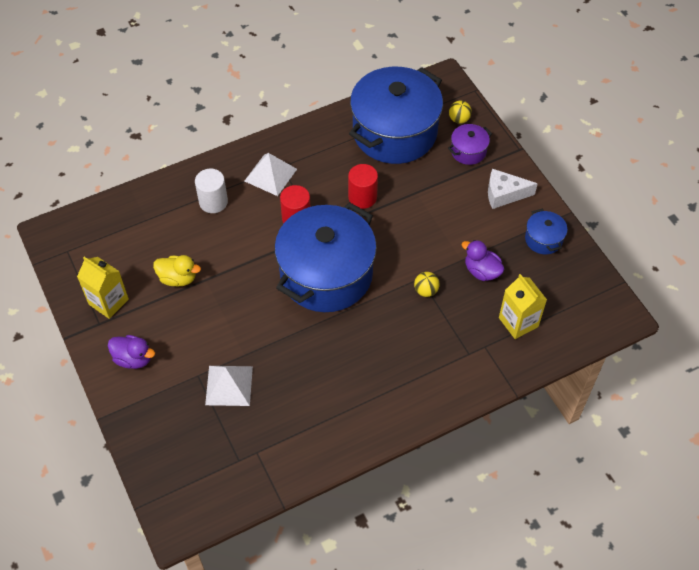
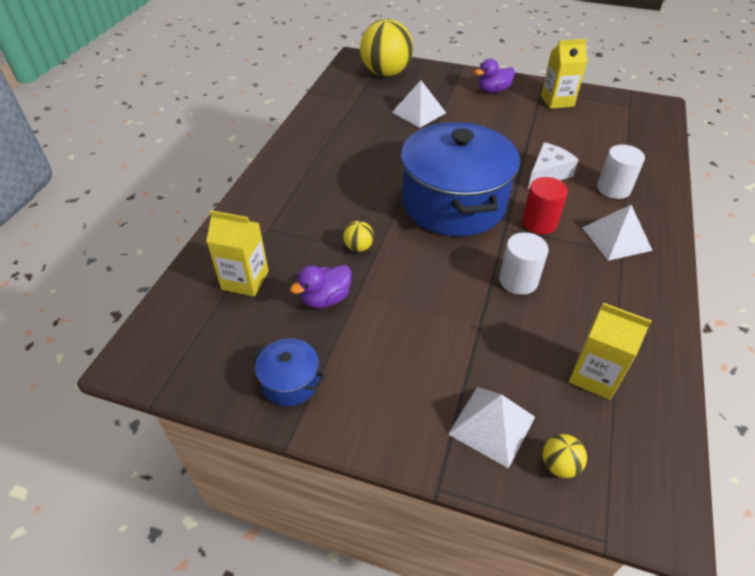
camera: 135 degrees right, 10 degrees down
yellow duck [153,255,201,287] -> none
red cylinder [348,164,378,209] -> white cylinder [499,232,549,295]
blue pot [349,67,443,164] -> yellow carton [569,303,652,400]
purple pot [448,124,492,165] -> white pyramid [448,387,535,468]
purple duck [461,240,505,281] -> purple duck turned 150 degrees clockwise [290,265,352,308]
white cheese [488,169,538,209] -> white cheese moved to [528,142,579,189]
none -> yellow ball [360,19,413,77]

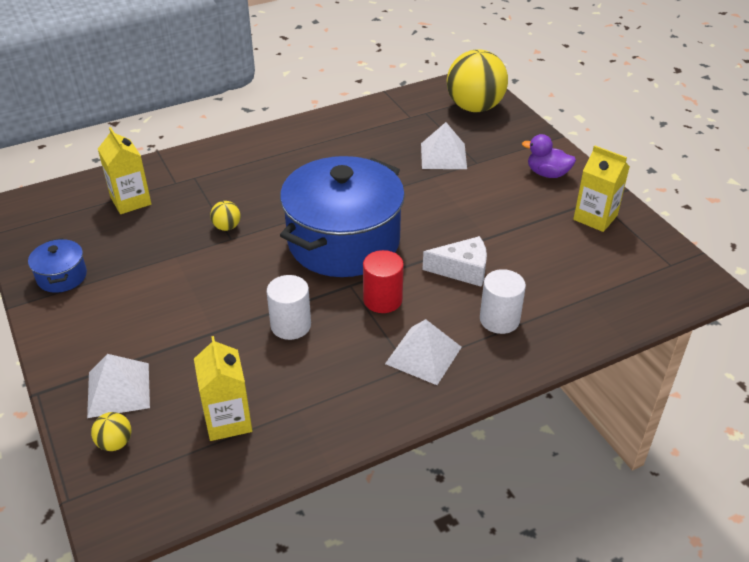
camera: 45 degrees right, 5 degrees down
purple duck [290,265,352,308] -> none

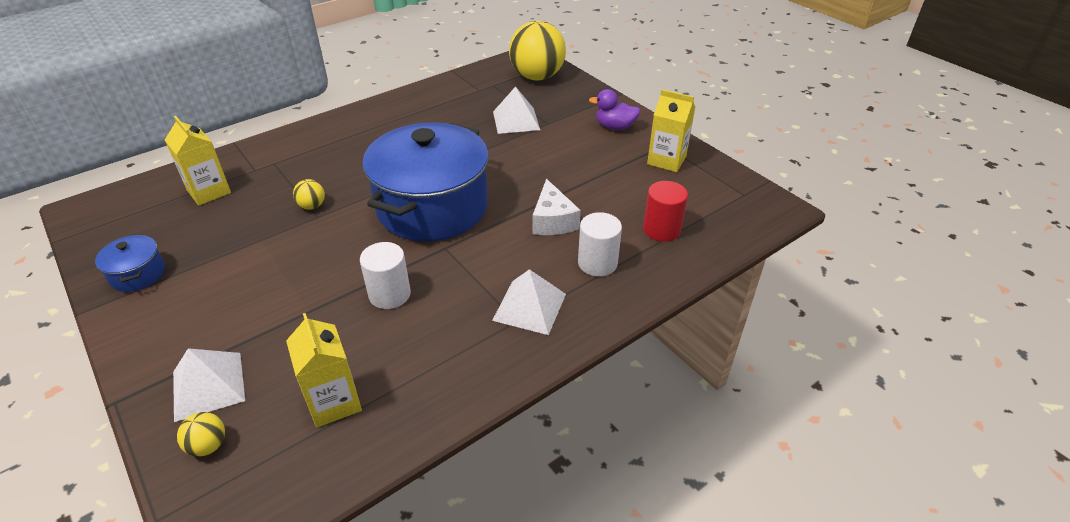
camera: 10 degrees left, 0 degrees up
red cylinder [363,250,404,313] -> red cylinder moved to [643,181,688,242]
white cheese [422,236,487,287] -> white cheese turned 90 degrees clockwise [533,179,581,235]

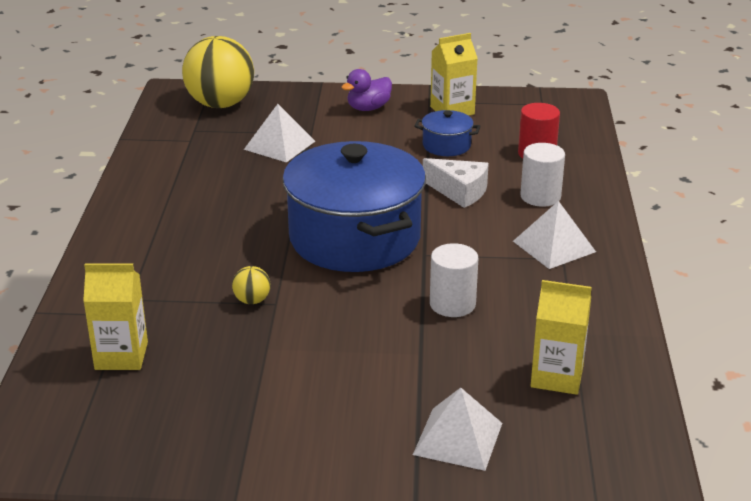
camera: 50 degrees left, 10 degrees down
blue pot [95,234,165,292] -> blue pot moved to [414,110,481,156]
yellow ball [177,412,225,457] -> none

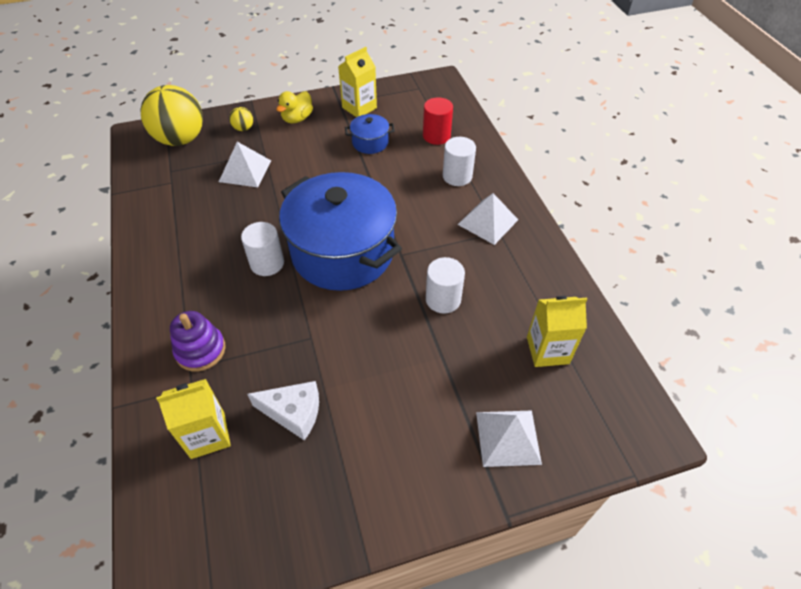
camera: 20 degrees left, 20 degrees up
yellow ball [232,266,271,304] -> yellow ball moved to [229,107,253,131]
purple duck [341,69,392,111] -> yellow duck [276,91,313,123]
white cheese [423,158,489,208] -> white cheese moved to [247,381,319,441]
none -> purple stacking toy [170,311,226,372]
none -> white cylinder [241,222,284,276]

